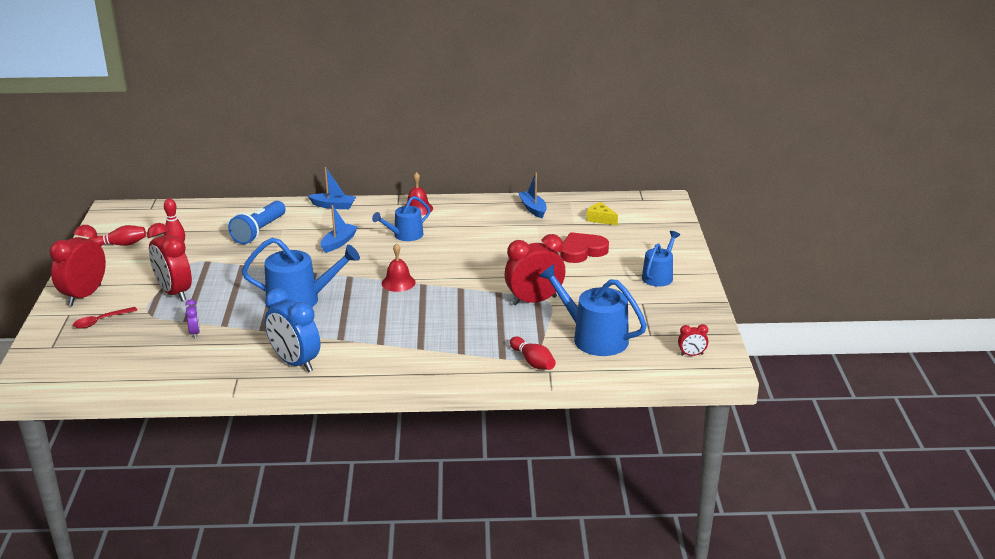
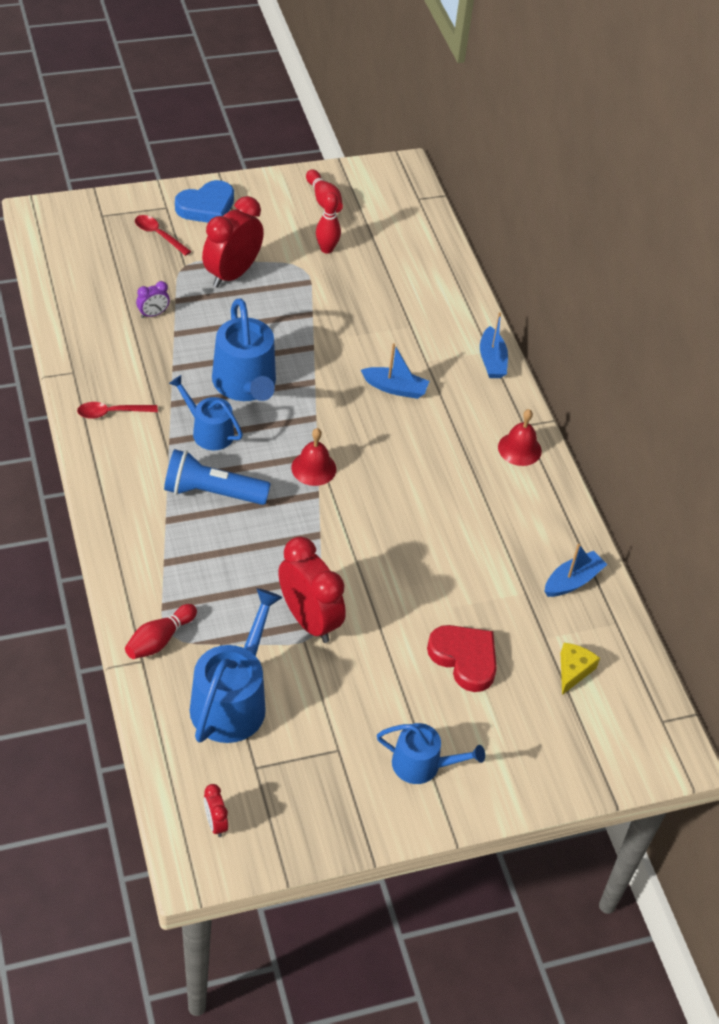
camera: 70 degrees right, 20 degrees up
red clock [50,225,106,306] -> blue heart [175,180,234,223]
blue flashlight [228,201,286,244] -> blue flashlight moved to [164,449,271,505]
blue clock [265,288,320,372] -> red spoon [77,402,158,419]
blue watering can [372,196,430,241] -> blue watering can moved to [169,375,243,450]

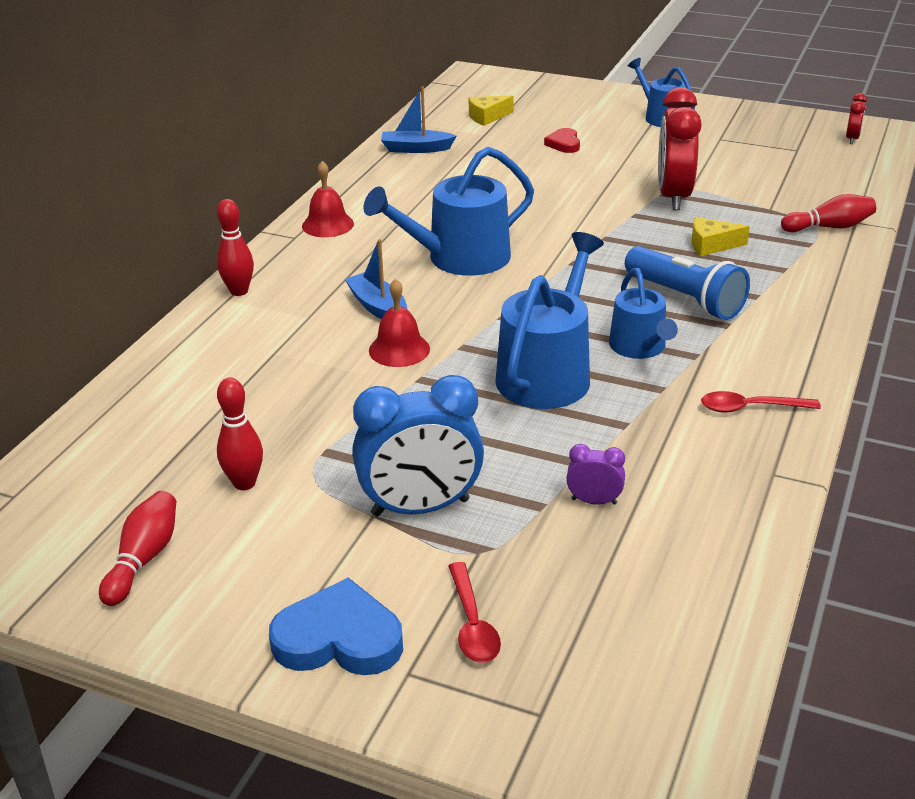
camera: 135 degrees left, 15 degrees down
red spoon [77,402,158,419] -> red spoon turned 150 degrees clockwise [701,391,821,413]
blue watering can [190,588,283,743] -> blue watering can moved to [364,147,534,276]
red clock [202,196,264,288] -> blue clock [352,375,484,517]
red bell [291,428,336,486] -> red bell moved to [369,279,430,367]
red heart [427,625,497,692] -> red heart [544,128,580,153], size x0.57
blue boat [480,312,508,378] -> red bowling pin [217,199,254,296]
none -> yellow cheese [692,217,750,256]

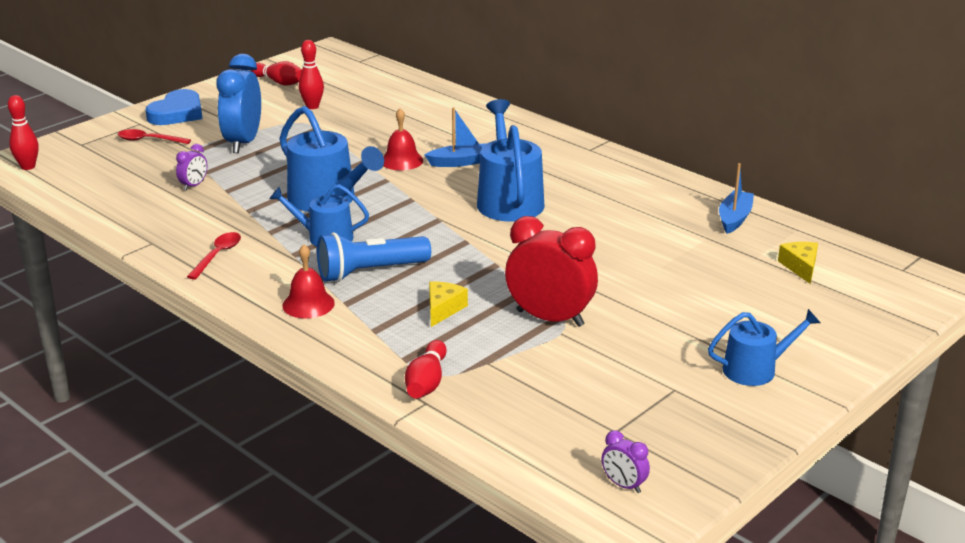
camera: 110 degrees right, 5 degrees down
red bowling pin [217,199,254,296] -> red bowling pin moved to [8,95,39,170]
red bell [302,161,354,237] -> red bell moved to [282,244,335,319]
red heart [544,128,580,153] -> none
red clock [846,93,867,144] -> purple clock [602,430,650,493]

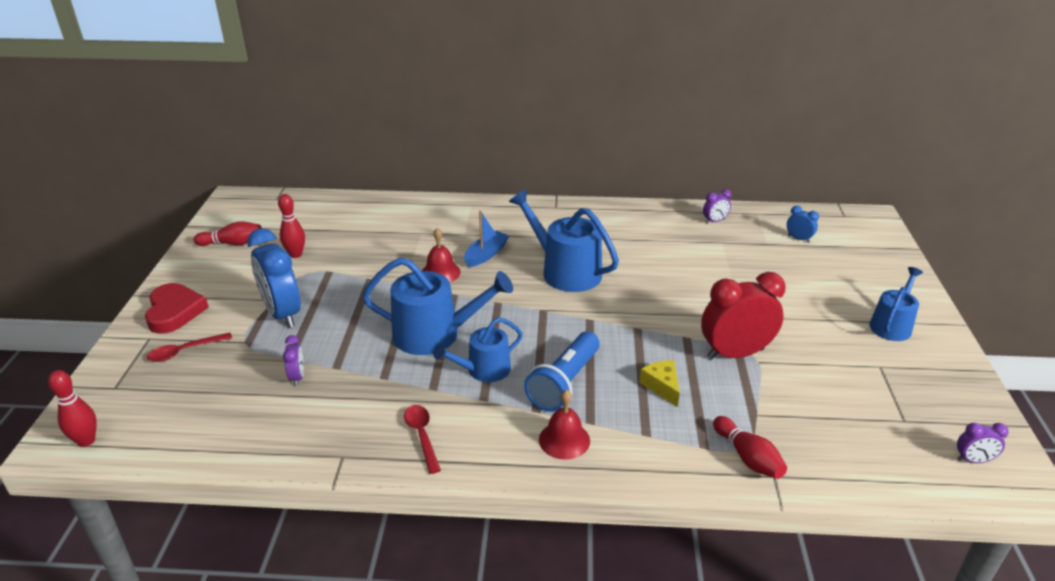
camera: 40 degrees left, 5 degrees up
blue heart [146,89,202,125] -> red heart [145,283,209,334]
blue boat [719,163,754,234] -> purple clock [703,189,731,223]
yellow cheese [778,242,818,284] -> blue clock [787,205,819,243]

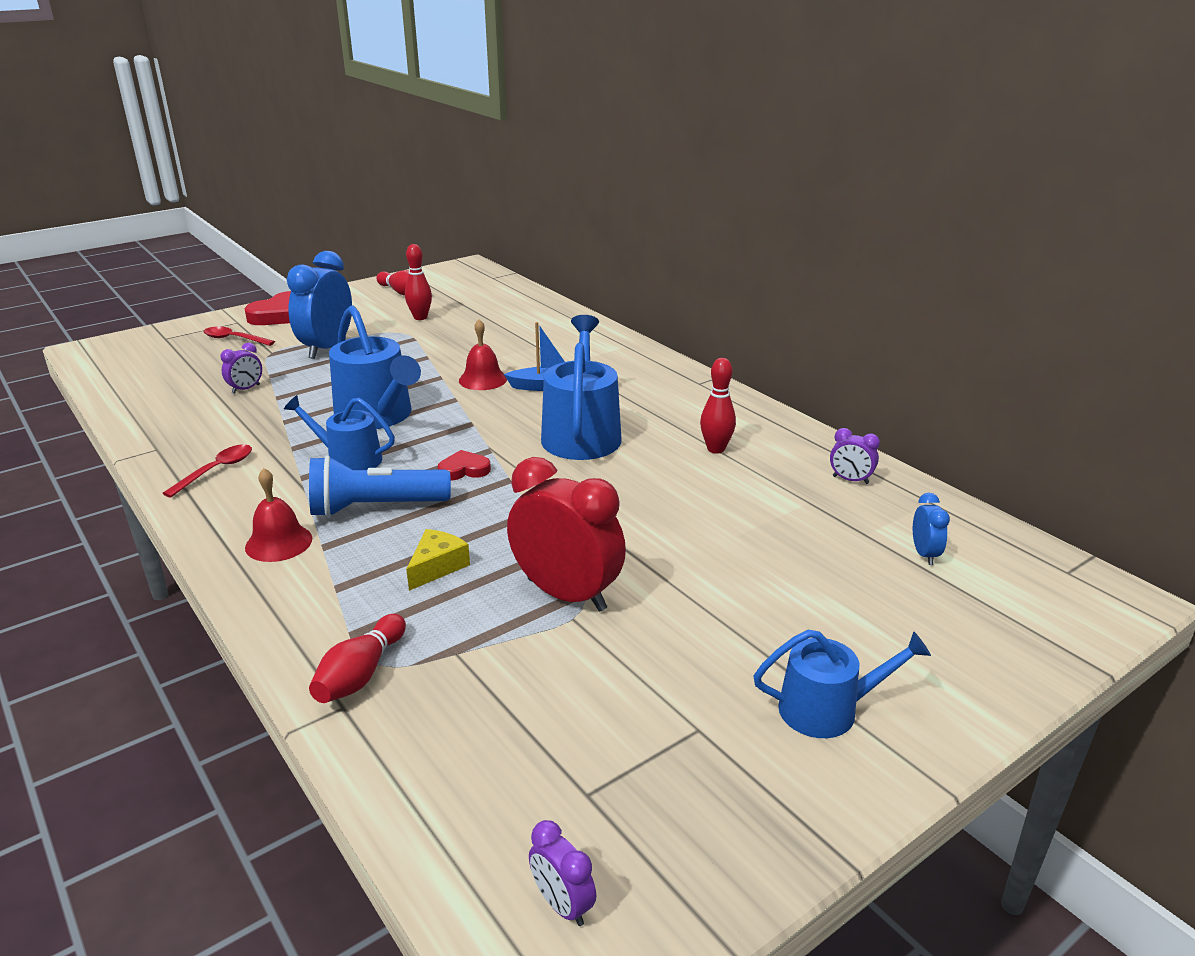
camera: 50 degrees right, 5 degrees down
red bowling pin [48,370,97,447] -> red bowling pin moved to [700,358,736,454]
none -> red heart [438,450,491,480]

